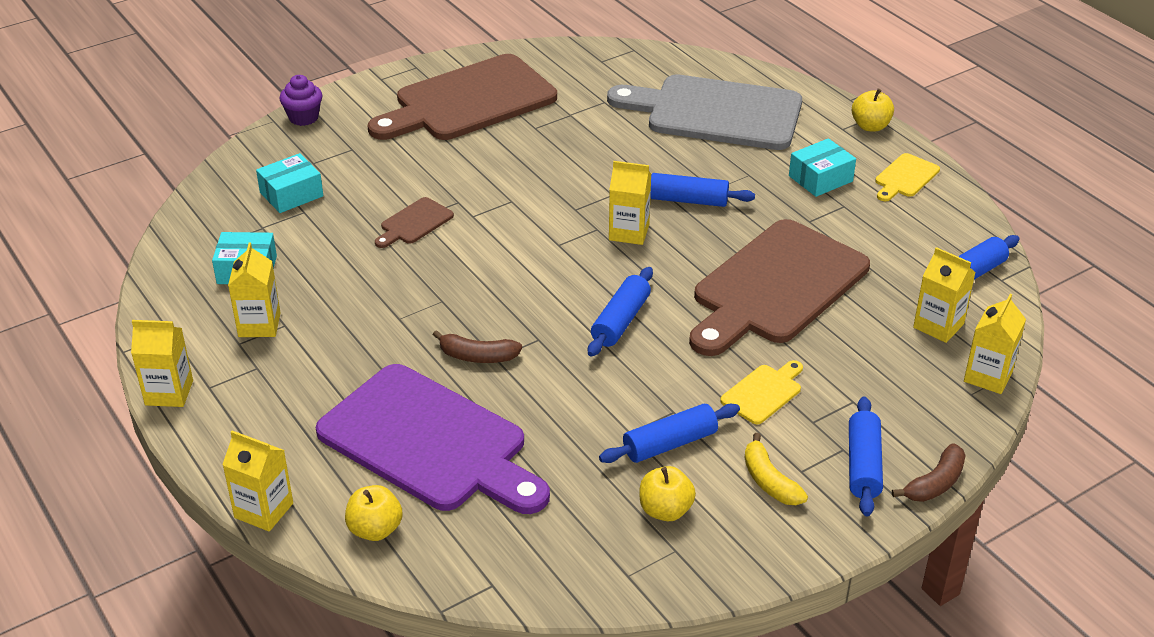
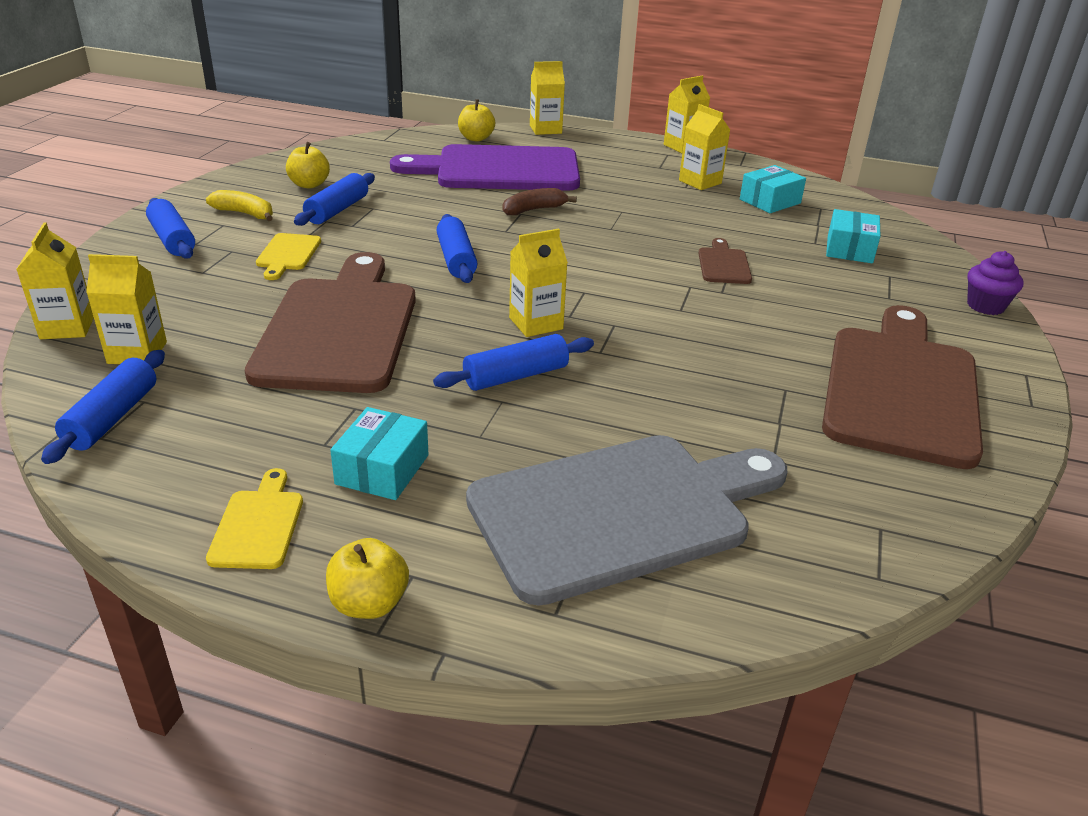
camera: 140 degrees right, 5 degrees down
brown banana [892,443,966,502] -> none

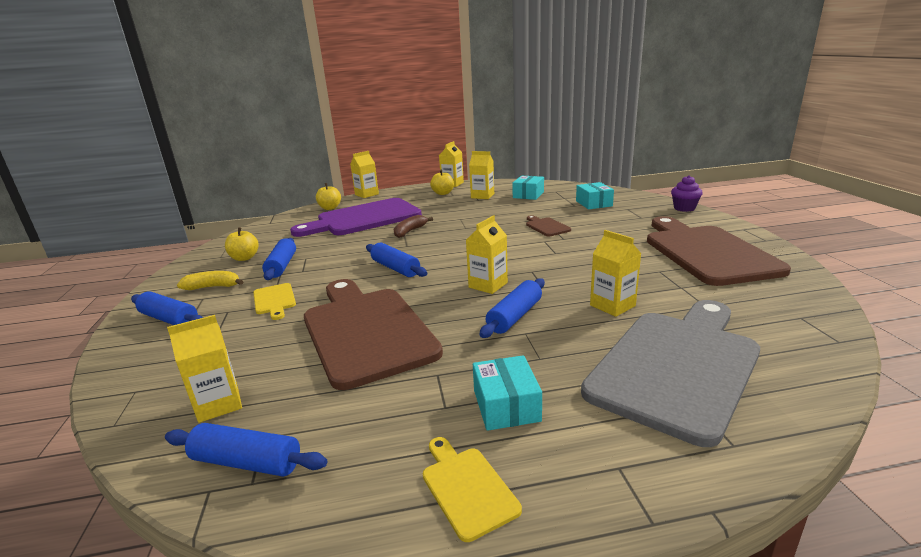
camera: 25 degrees left, 10 degrees down
yellow carton [16,222,94,339] -> yellow carton moved to [590,230,641,317]
blue rolling pin [41,350,165,464] -> blue rolling pin turned 60 degrees counterclockwise [165,423,327,477]
yellow apple [326,538,409,619] -> yellow apple moved to [430,170,454,195]

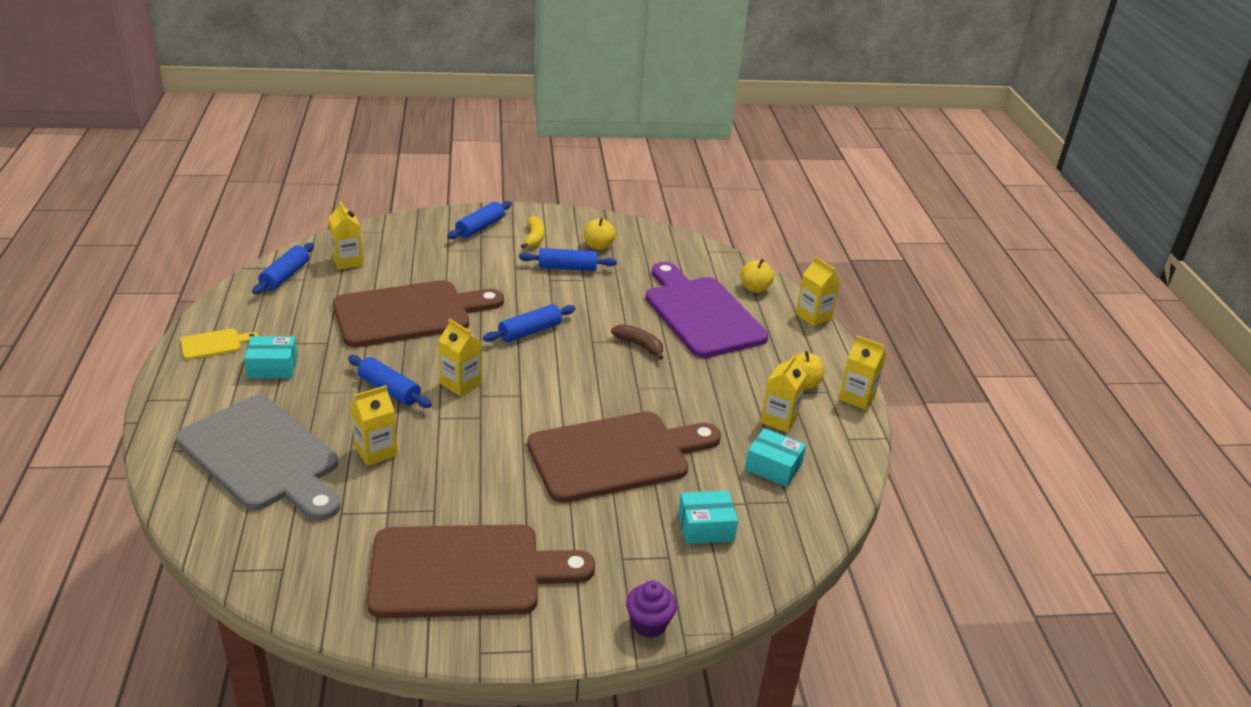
camera: 90 degrees right, 10 degrees up
yellow cutting board [253,283,296,320] -> none
brown cutting board [526,215,571,236] -> brown cutting board [527,411,721,503], size x2.42

